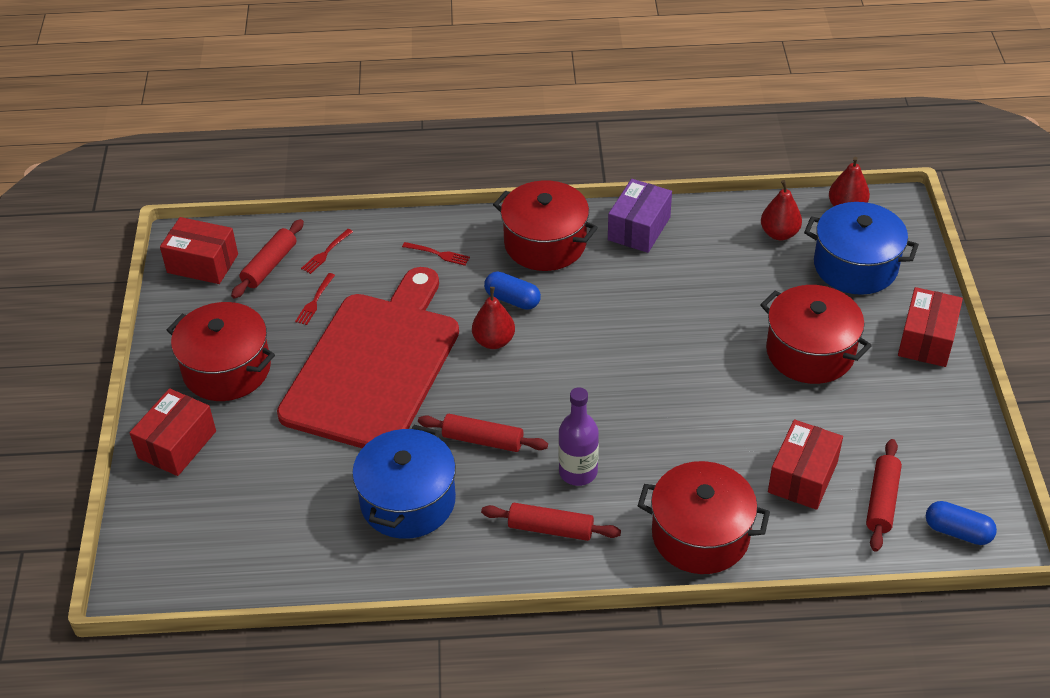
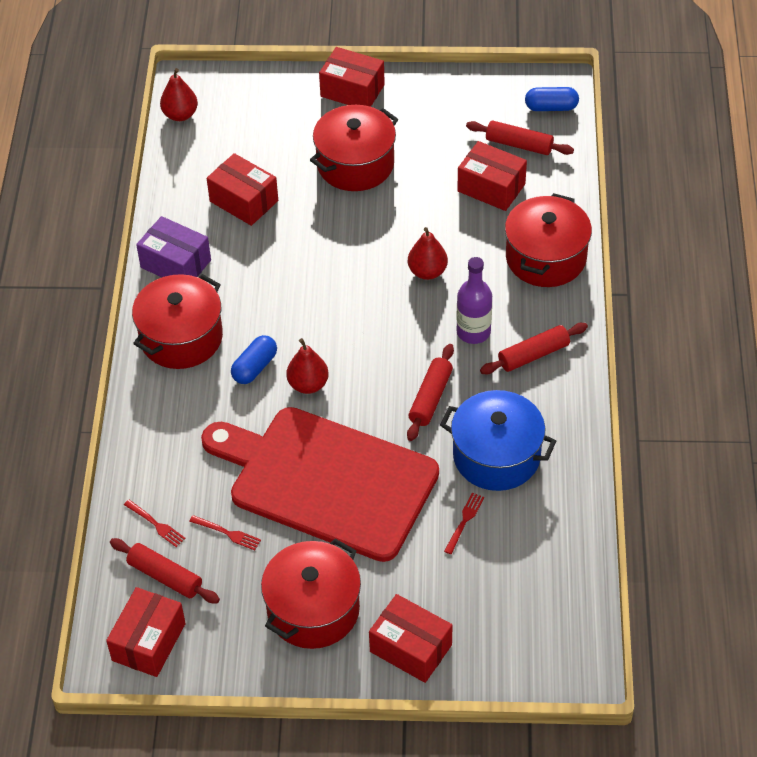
camera: 85 degrees left, 5 degrees up
red fork [402,242,470,266] -> red fork moved to [444,493,484,554]
red rolling pin [481,503,621,541] -> red rolling pin turned 45 degrees clockwise [480,323,588,374]
red pear [761,180,802,240] -> red pear moved to [408,227,448,280]
blue pot [804,202,919,295] -> none
blue capsule [926,501,997,545] -> blue capsule turned 60 degrees clockwise [525,87,579,111]
none -> red box [207,153,278,226]

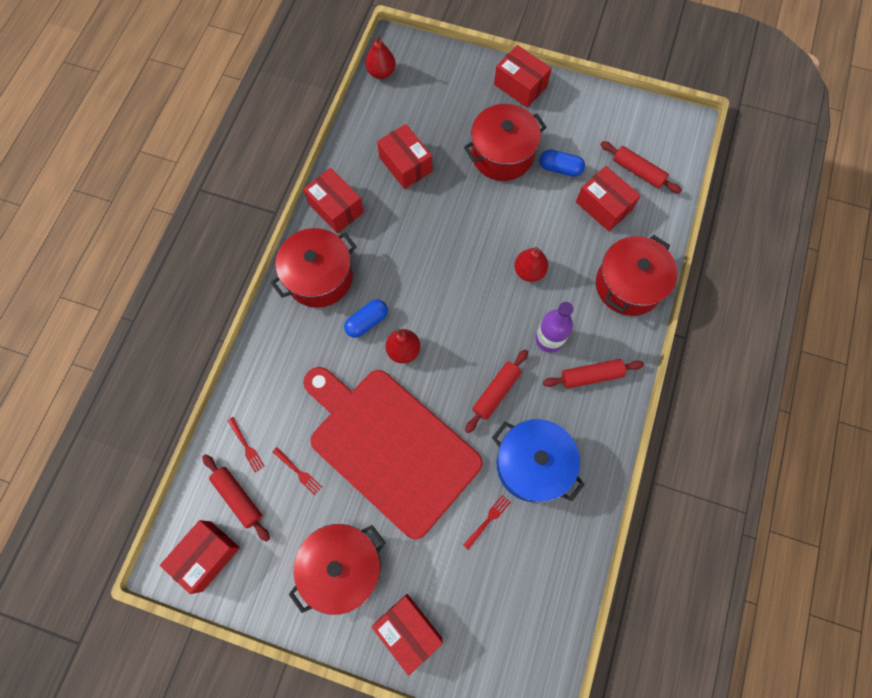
camera: 15 degrees right, 20 degrees up
purple box [136,216,211,277] -> red box [303,168,364,233]
blue capsule [525,87,579,111] -> blue capsule moved to [540,149,585,177]

